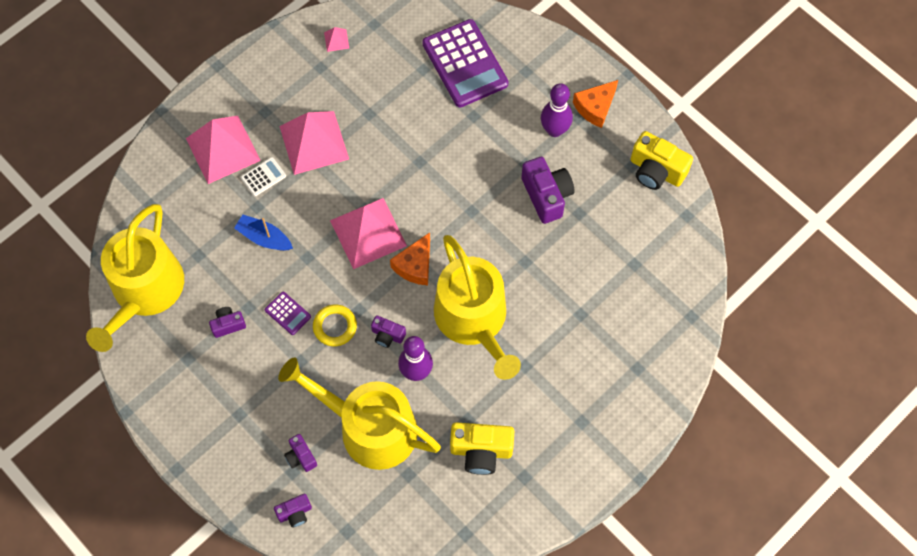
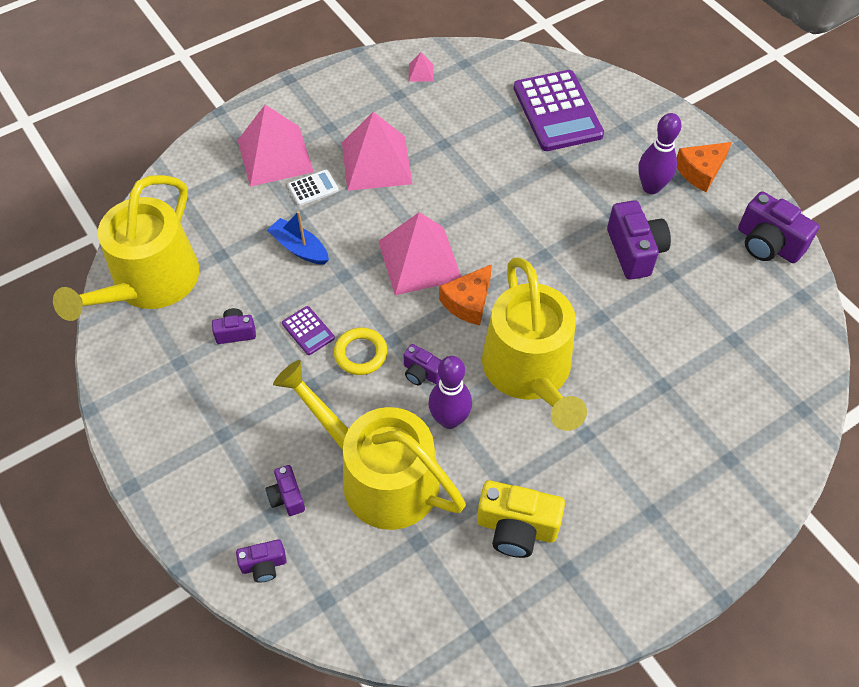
camera: 10 degrees right, 10 degrees down
yellow camera [630,131,693,190] -> purple camera [738,191,819,263]

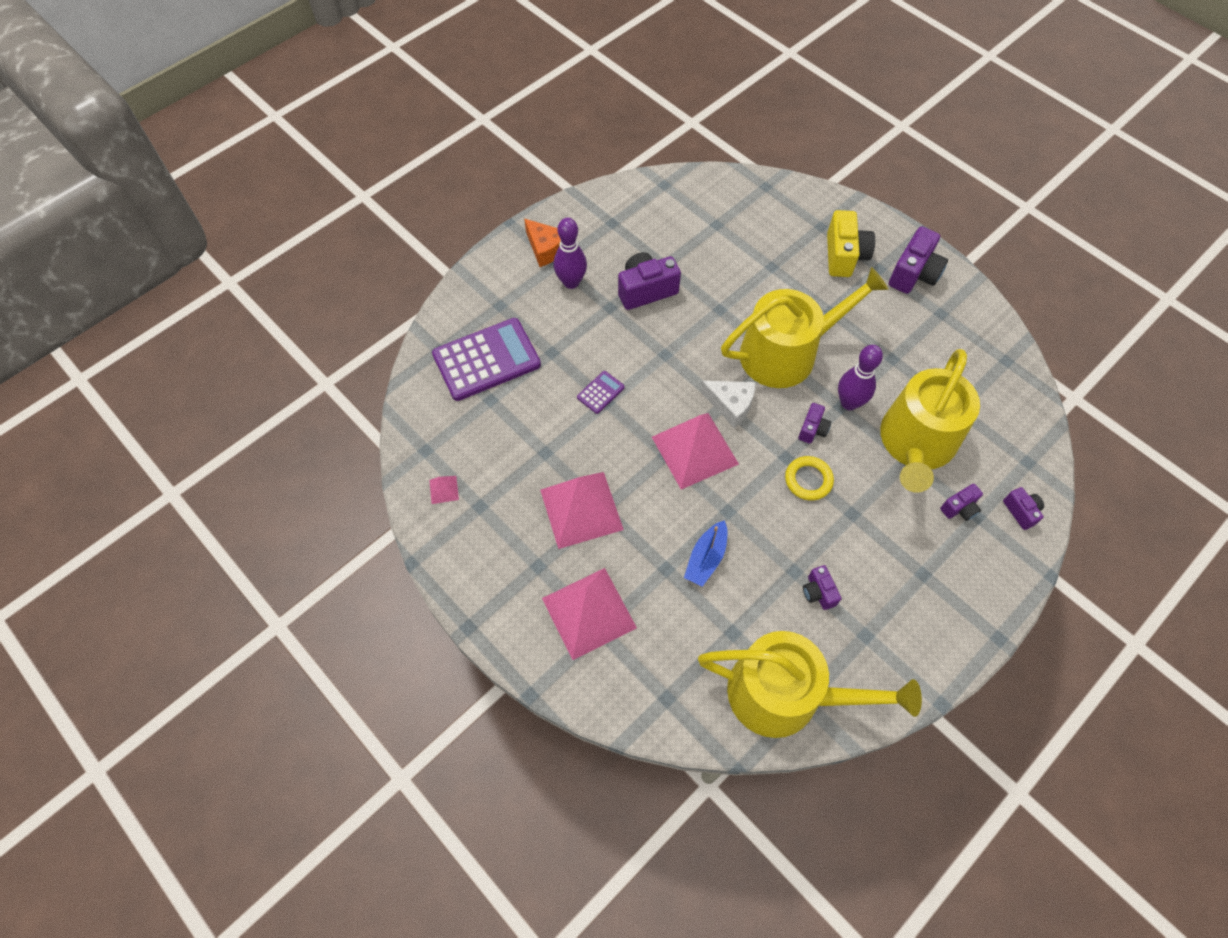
camera: 100 degrees left, 5 degrees up
purple calculator [282,306,335,355] -> purple calculator moved to [577,371,625,414]
white calculator [288,170,339,206] -> none
orange cheese [439,264,492,325] -> white cheese [700,381,756,428]
yellow camera [477,480,565,558] -> yellow camera moved to [827,210,875,277]
purple camera [738,191,819,263] -> purple camera moved to [889,226,948,294]

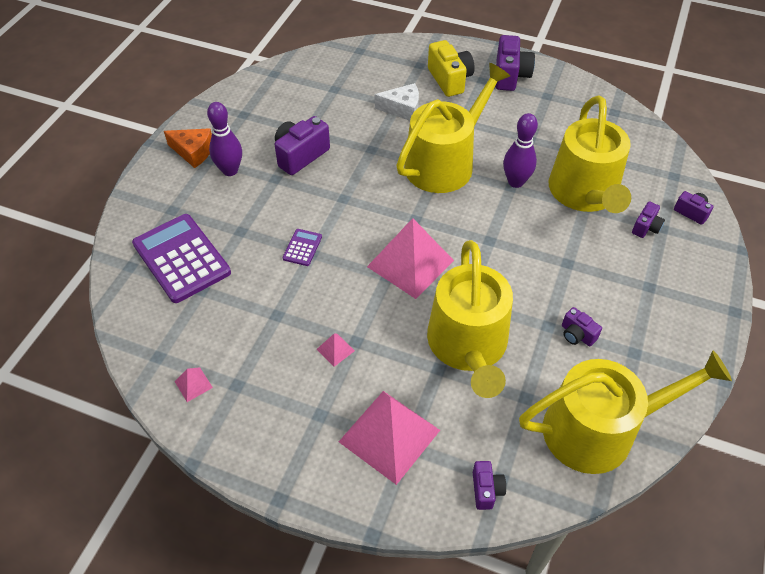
camera: 25 degrees left, 10 degrees down
purple calculator [432,318,541,401] -> purple calculator turned 75 degrees counterclockwise [132,214,231,303]
pink pyramid [540,472,624,549] -> pink pyramid [316,333,355,367], size x0.41
blue boat [684,520,728,587] -> yellow watering can [427,240,513,398]
white cheese [700,381,756,428] -> white cheese moved to [375,83,419,121]
yellow ring [785,456,834,501] -> none
purple camera [798,403,831,444] -> purple camera moved to [473,461,506,510]

